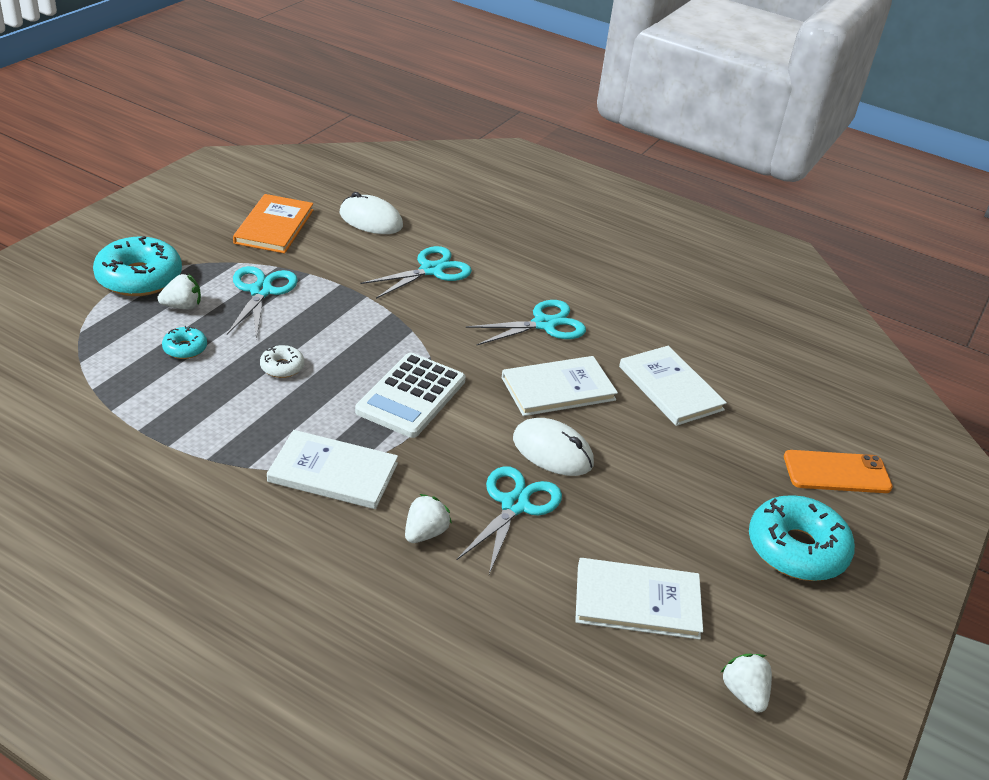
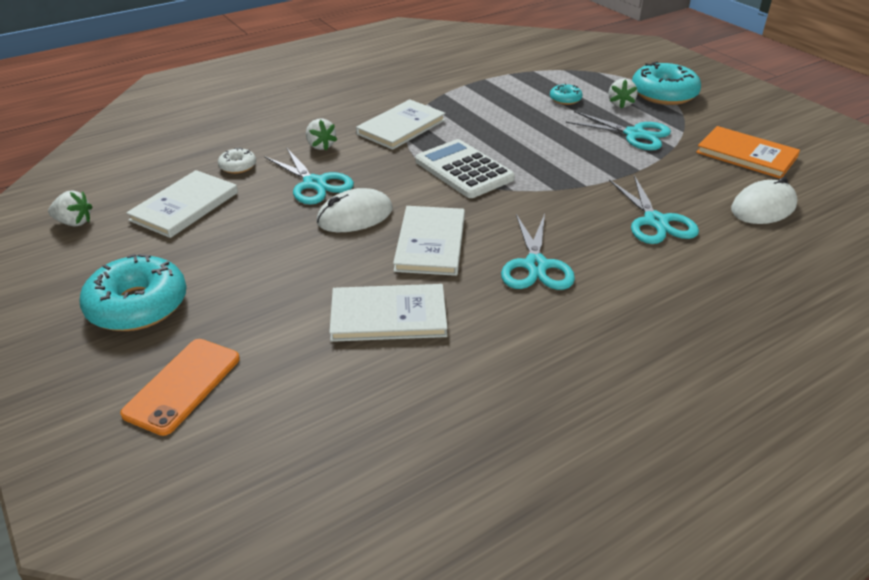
camera: 120 degrees right, 0 degrees up
white donut [260,345,304,378] -> white donut moved to [218,148,256,174]

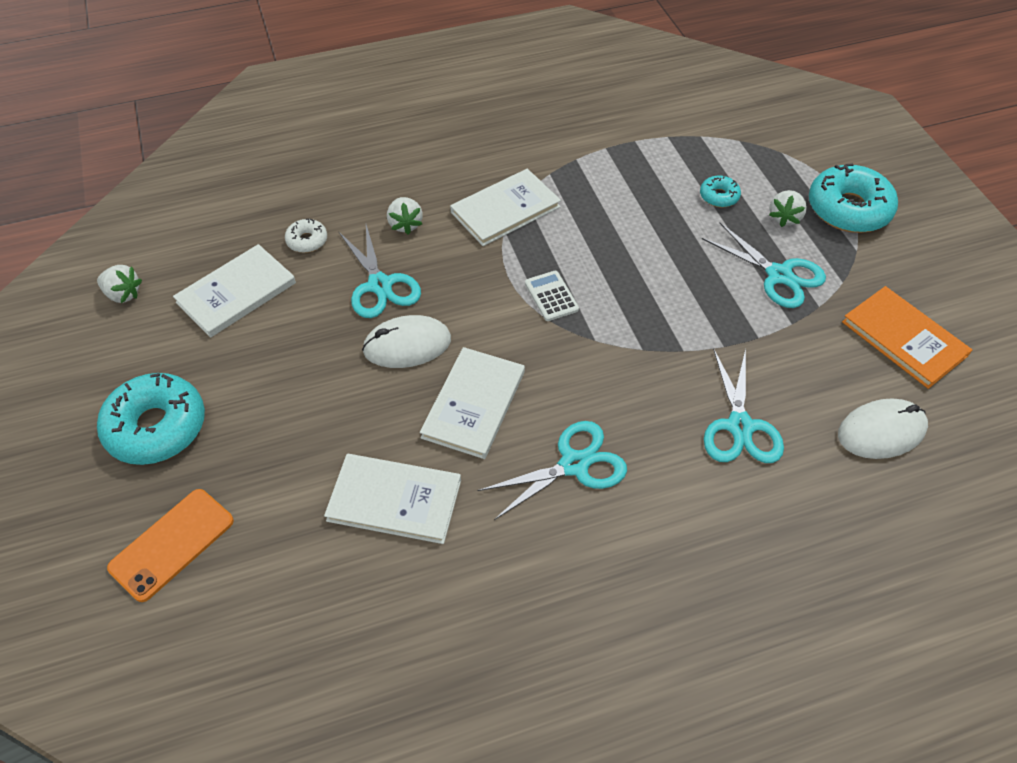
camera: 15 degrees right, 15 degrees up
white calculator [415,139,515,198] -> white calculator [525,271,579,321], size x0.53
turquoise scissors [501,214,575,290] -> turquoise scissors turned 135 degrees counterclockwise [478,421,627,520]

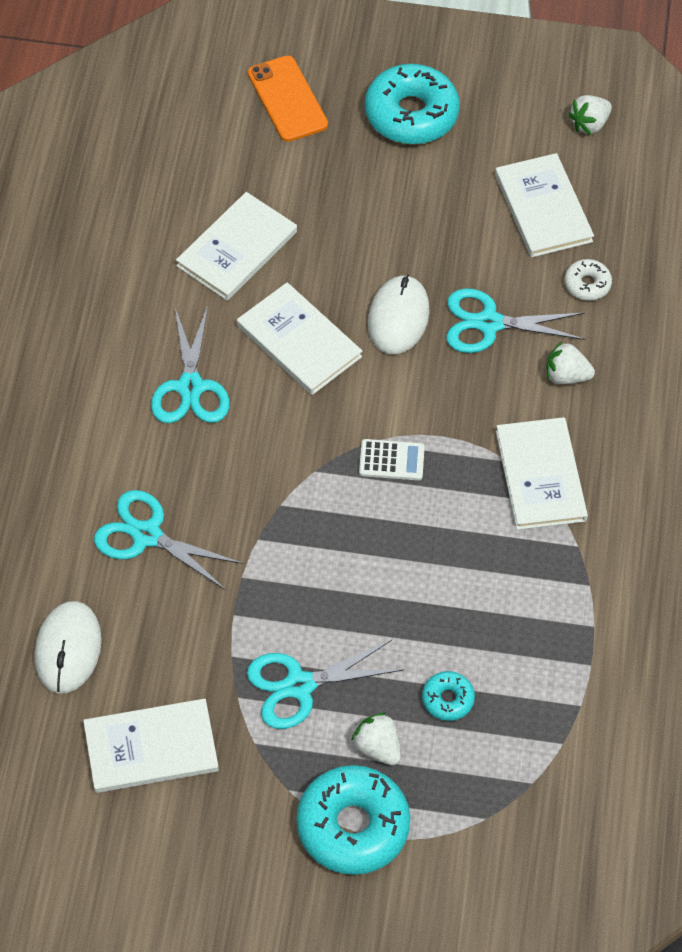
camera: 115 degrees right, 5 degrees up
orange book [842,286,972,389] -> white book [83,699,219,793]

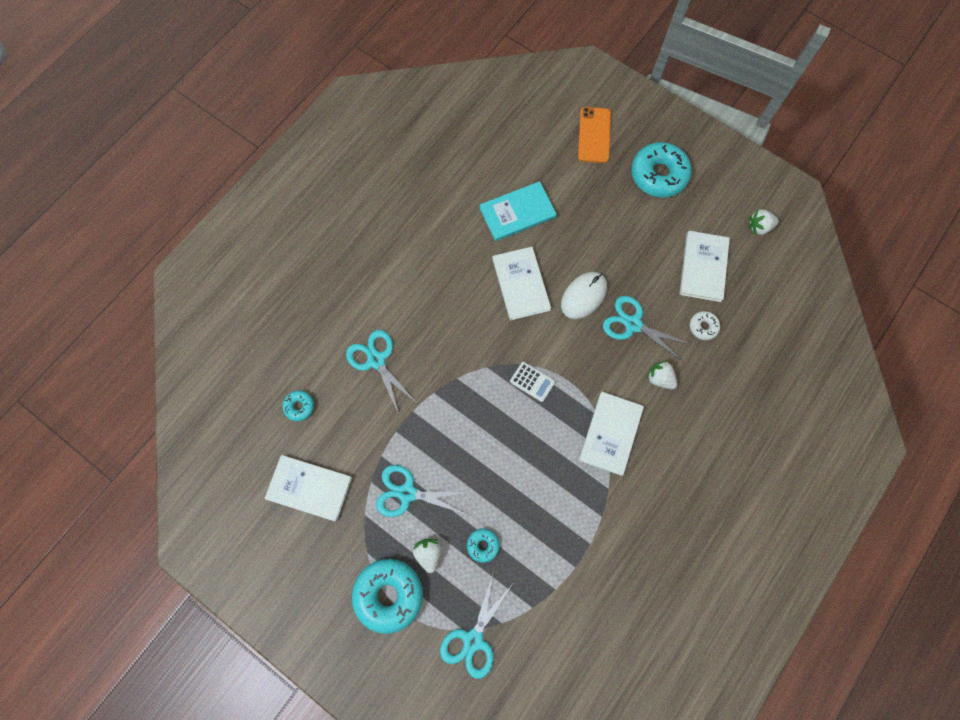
camera: 30 degrees right, 15 degrees up
white mouse [34,601,102,694] -> turquoise donut [282,390,314,421]
turquoise scissors [151,305,230,423] -> turquoise scissors moved to [440,573,513,679]
white book [176,192,297,301] -> turquoise book [480,181,557,241]

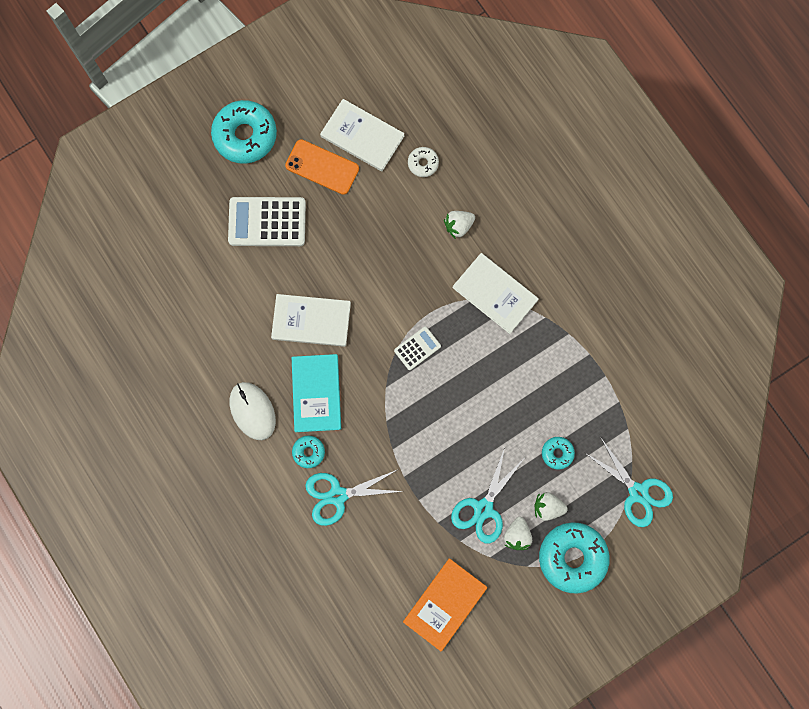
camera: 70 degrees left, 5 degrees up
white book [265,455,352,522] -> orange book [403,558,487,651]
turquoise donut [282,390,314,421] -> turquoise donut moved to [292,435,325,468]
turquoise book [480,181,557,241] -> turquoise book moved to [291,354,341,432]
white mouse [561,272,607,319] -> white mouse moved to [230,382,276,440]
orange phone [578,107,611,163] -> orange phone moved to [285,139,359,195]
turquoise scissors [603,296,692,362] -> none
white strawberry [749,209,779,235] -> white strawberry moved to [504,517,532,550]
none -> white calculator [228,197,306,246]

